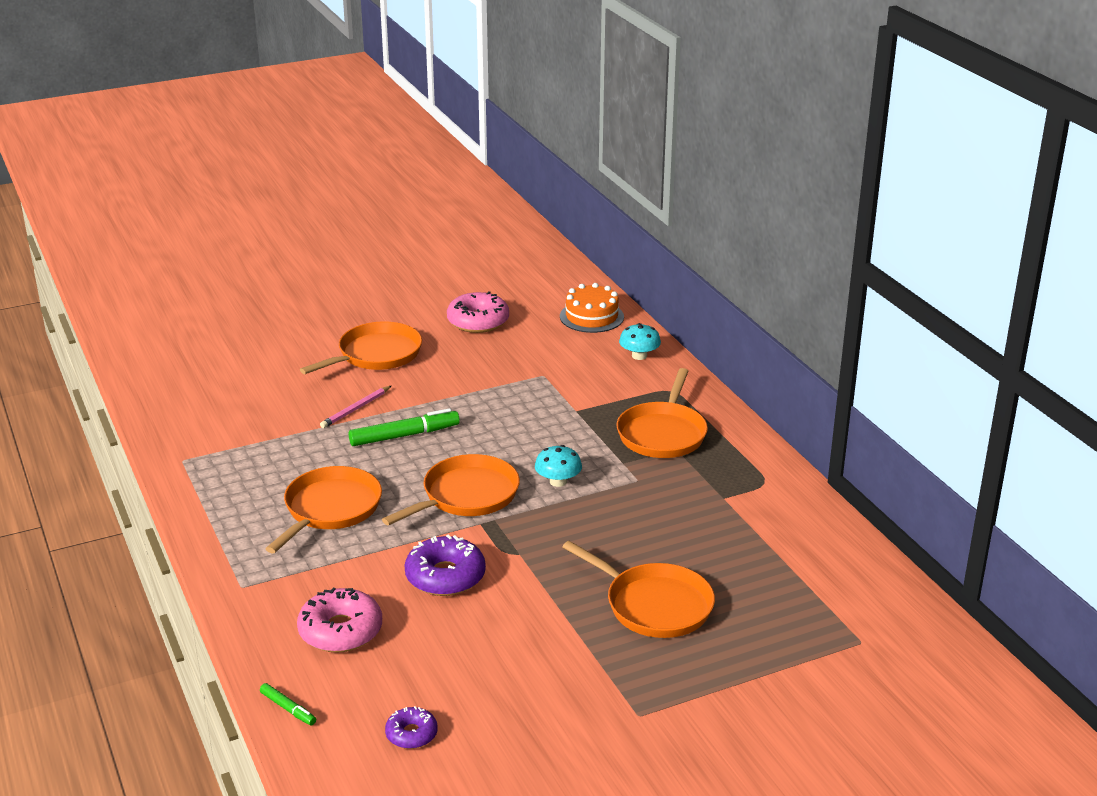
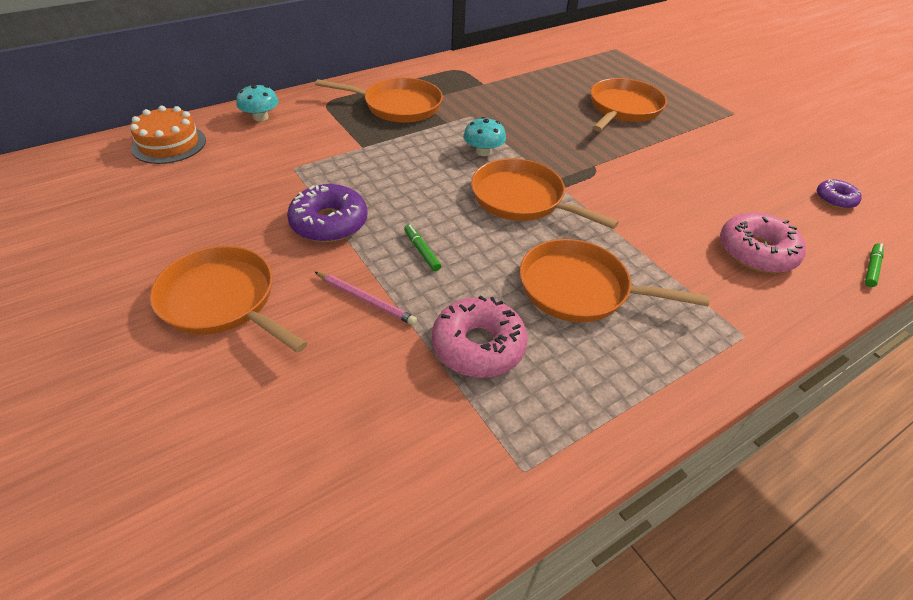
camera: 100 degrees left, 15 degrees up
green marker [349,408,460,446] -> green marker [404,225,441,271], size x0.53
purple donut [404,534,486,596] -> purple donut moved to [287,184,368,242]
pink donut [447,291,509,333] -> pink donut moved to [432,295,528,378]

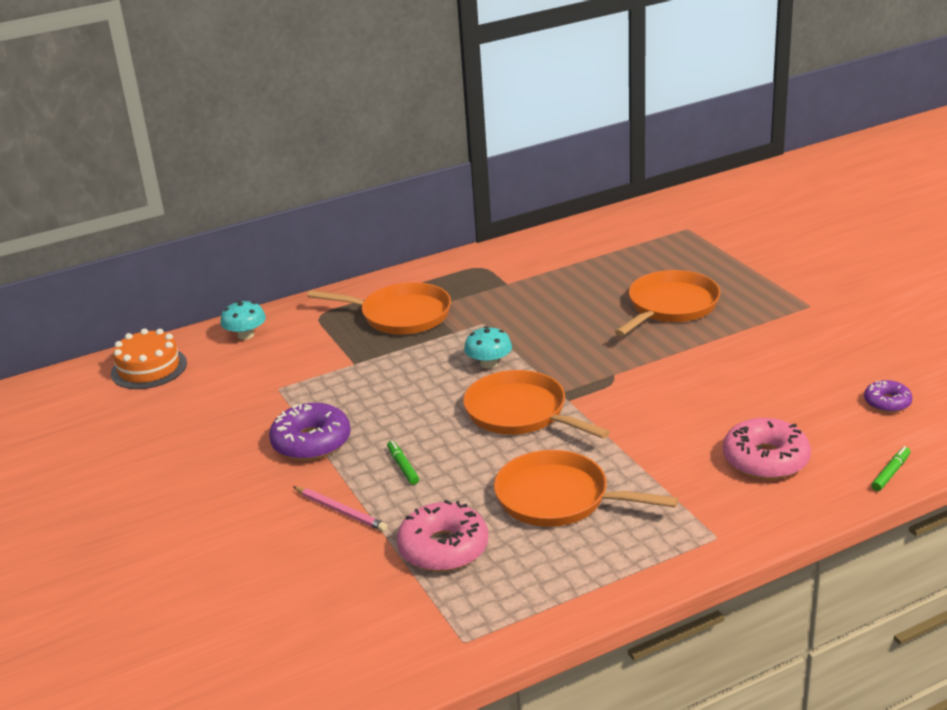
camera: 10 degrees right, 15 degrees down
orange pan [150,246,307,353] -> none

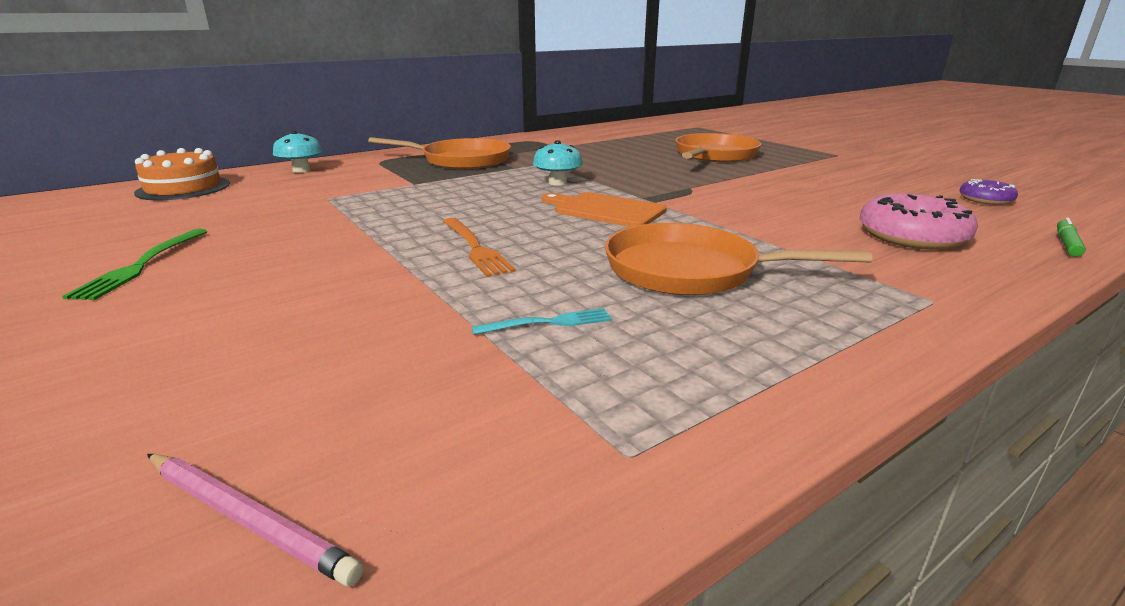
camera: 10 degrees left, 5 degrees down
purple donut [269,403,351,461] -> none
pink pencil [293,487,388,532] -> pink pencil moved to [147,454,364,586]
green marker [387,440,419,485] -> orange fork [443,218,516,277]
pink donut [397,500,489,572] -> turquoise fork [472,308,612,335]
orange pan [463,370,610,439] -> orange cutting board [542,192,667,227]
none -> green fork [62,229,208,300]

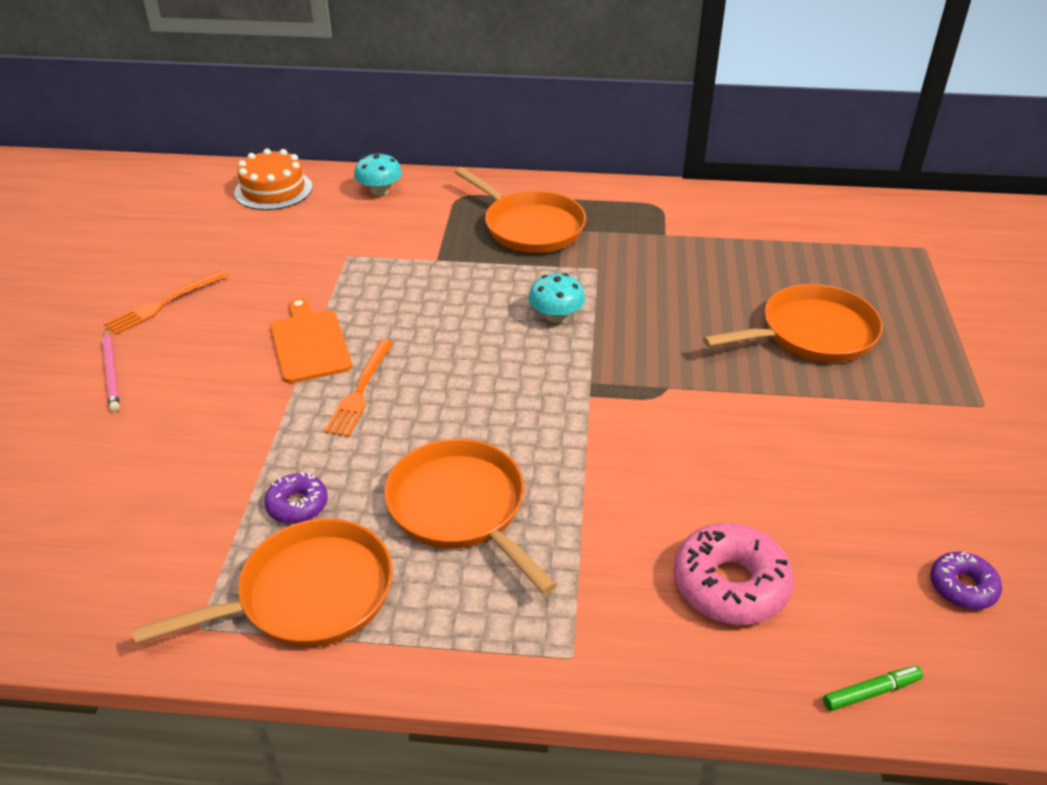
camera: 40 degrees right, 15 degrees up
green fork [62,229,208,300] -> orange fork [104,270,228,335]
pink pencil [147,454,364,586] -> pink pencil moved to [102,329,120,412]
turquoise fork [472,308,612,335] -> purple donut [264,472,328,524]
orange cutting board [542,192,667,227] -> orange cutting board moved to [270,297,352,383]
none -> orange pan [132,518,393,647]

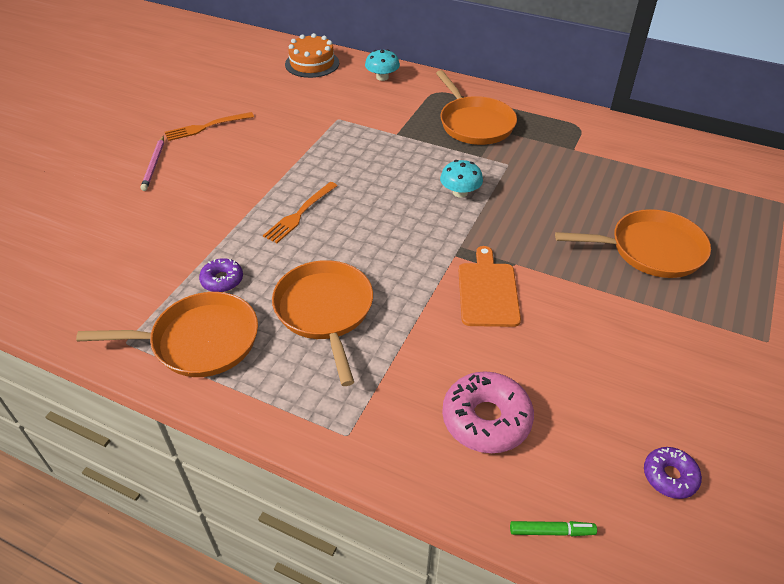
camera: 20 degrees right, 5 degrees up
orange cutting board [270,297,352,383] -> orange cutting board moved to [459,246,521,327]

